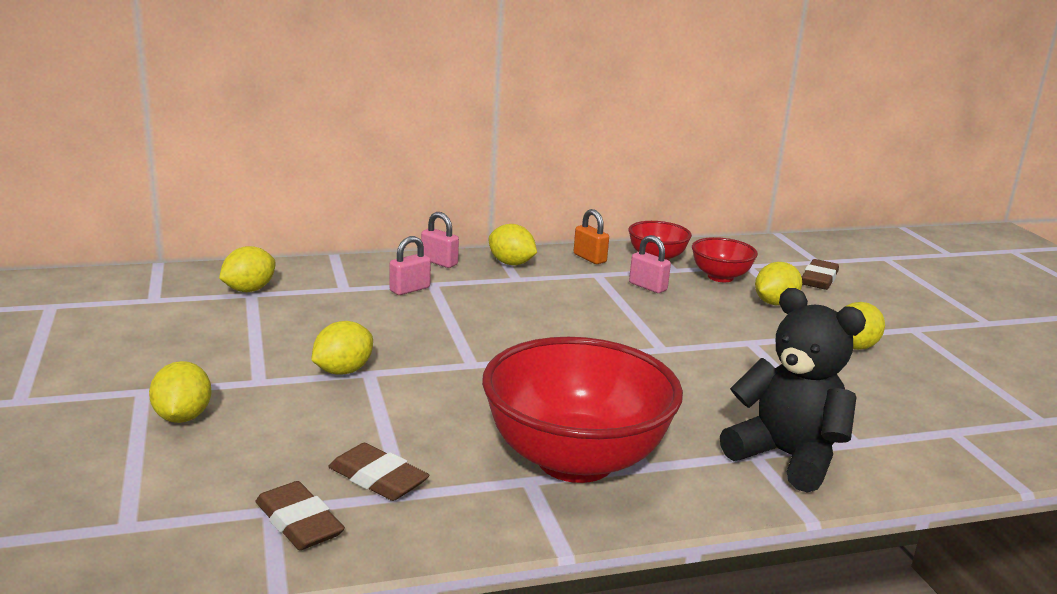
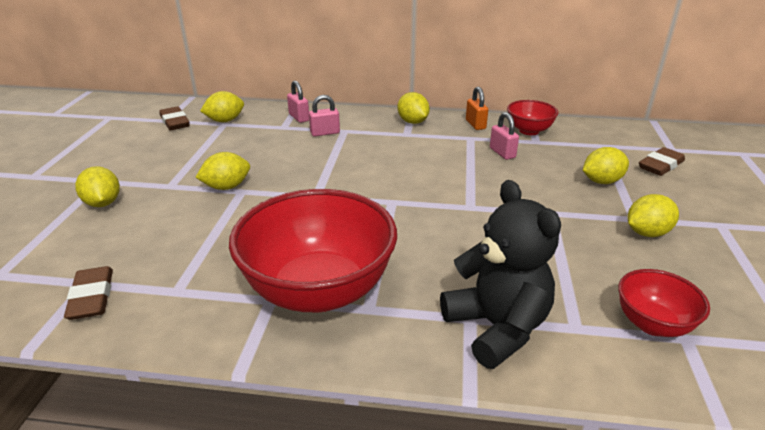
camera: 25 degrees right, 10 degrees up
yellow lemon [149,361,212,423] -> yellow lemon turned 45 degrees counterclockwise [75,166,120,207]
brown eraser [328,443,429,501] -> brown eraser moved to [159,106,190,131]
pink padlock [421,212,459,268] -> pink padlock moved to [287,81,309,123]
red bowl [692,237,758,282] -> red bowl moved to [618,269,710,337]

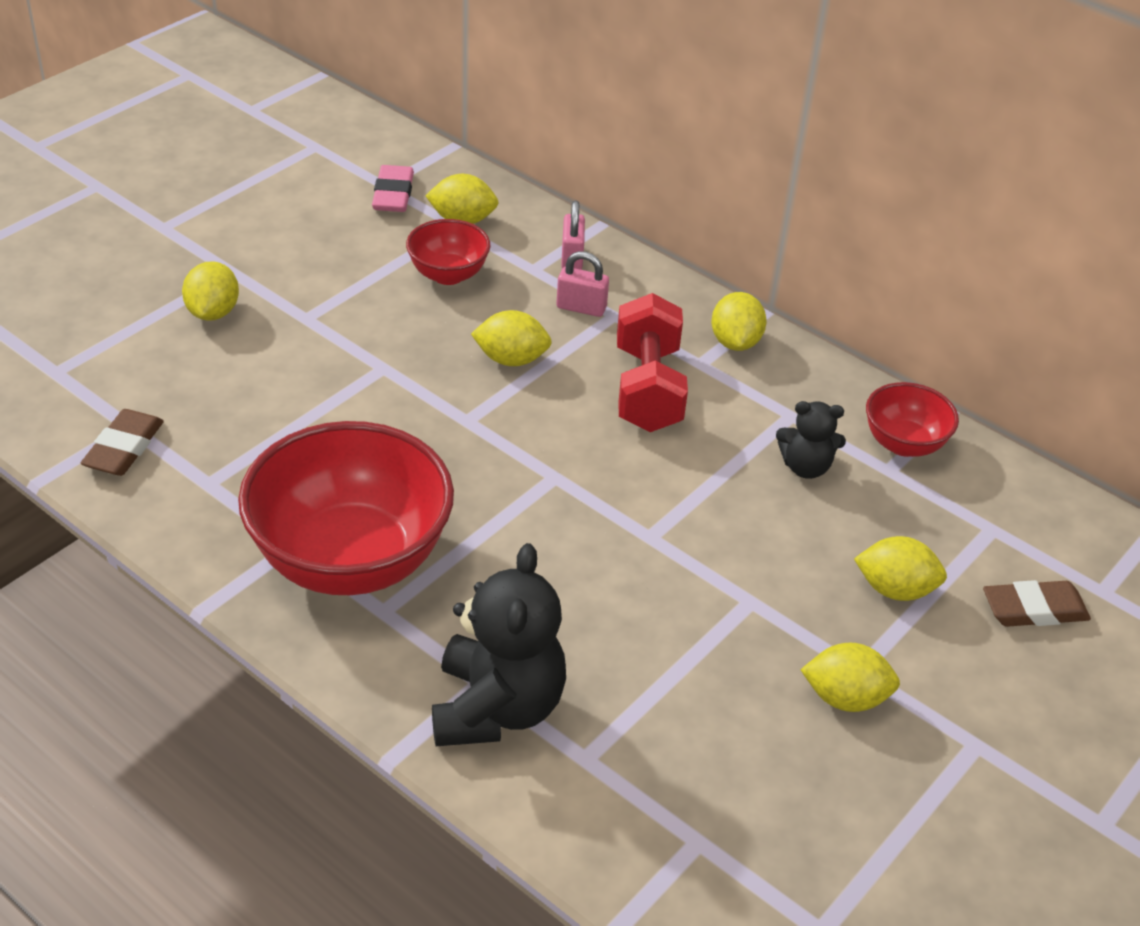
camera: 30 degrees right, 10 degrees up
brown eraser [159,106,190,131] -> pink eraser [372,165,414,212]
yellow lemon [195,152,250,190] -> yellow lemon moved to [471,310,552,366]
orange padlock [466,87,488,130] -> none
pink padlock [490,112,519,160] -> black teddy bear [776,401,846,479]
red bowl [618,269,710,337] -> red bowl moved to [406,219,491,285]
none -> red dumbbell [617,293,688,432]

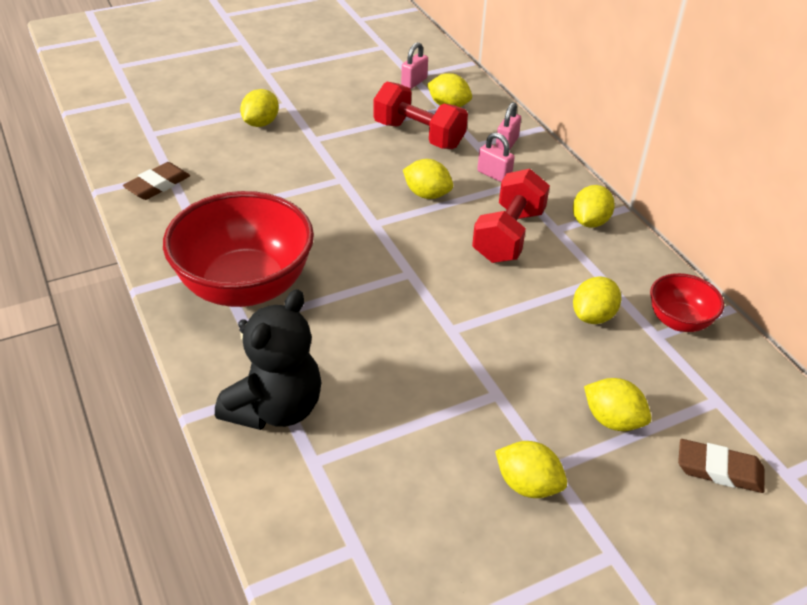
camera: 25 degrees right, 0 degrees up
pink eraser [372,165,414,212] -> pink padlock [401,42,428,89]
red bowl [406,219,491,285] -> red dumbbell [373,82,468,149]
black teddy bear [776,401,846,479] -> yellow lemon [573,276,621,324]

